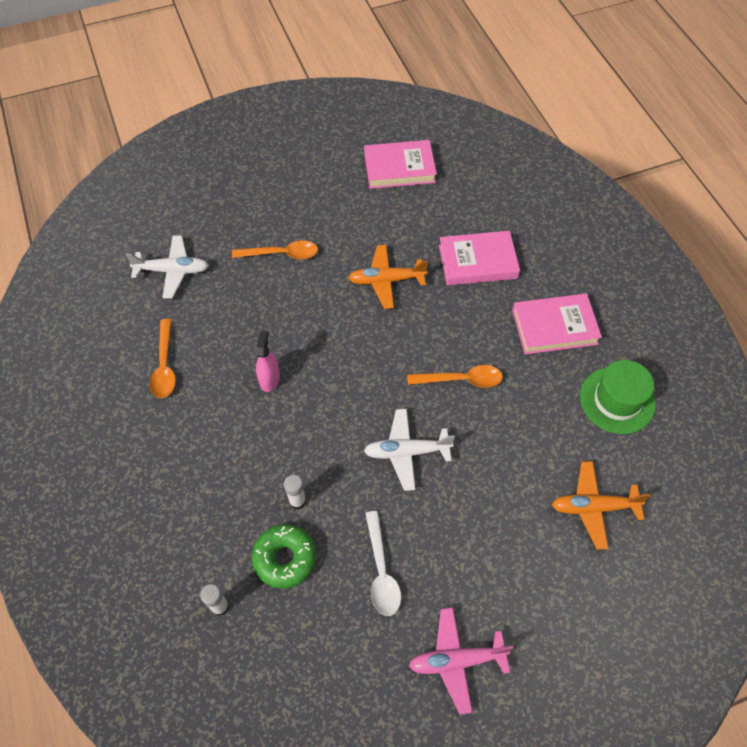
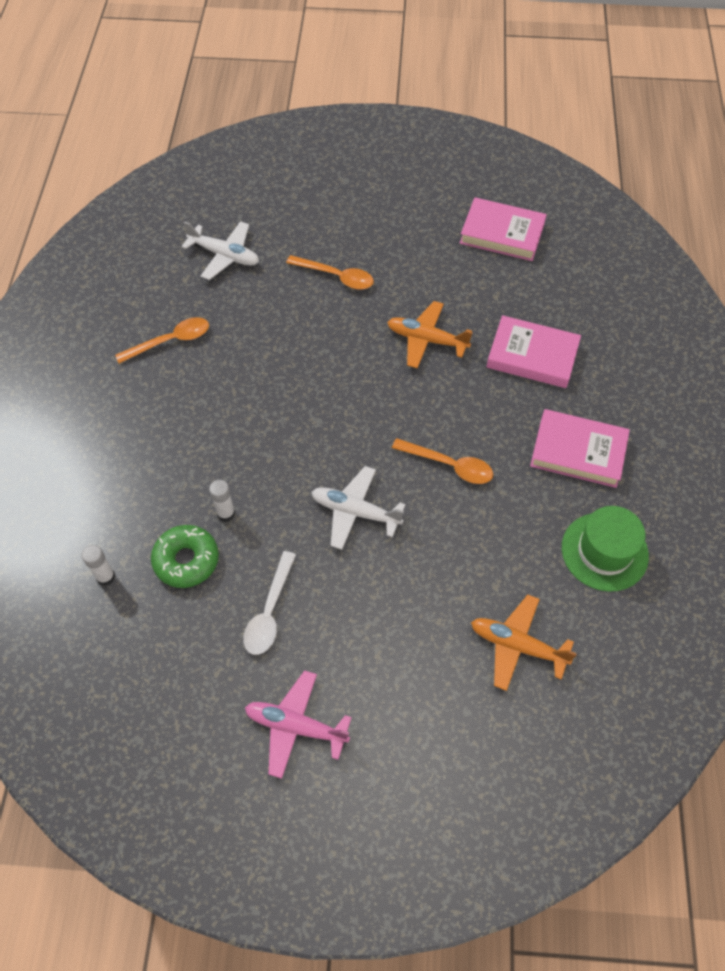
camera: 25 degrees right, 0 degrees up
orange spoon [149,319,176,398] -> orange spoon turned 135 degrees counterclockwise [115,317,209,363]
pink spray bottle [256,331,280,392] -> none

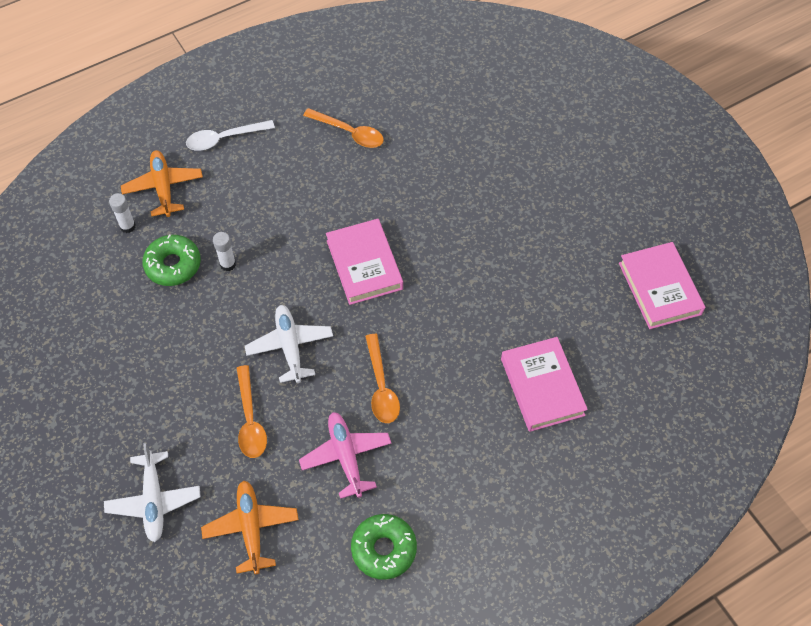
camera: 55 degrees right, 0 degrees up
white plane [182,221,259,280] -> white plane moved to [104,443,201,542]
white spoon [243,551,296,655] -> white spoon moved to [186,120,275,151]
pink plane [245,670,352,779] -> pink plane moved to [299,412,391,499]
orange spoon [286,255,374,290] -> orange spoon moved to [237,365,267,458]
orange plane [387,301,473,369] -> orange plane moved to [121,150,203,217]
pink book [530,409,630,488] -> pink book moved to [326,219,403,305]
green hat [562,506,649,592] -> green donut [351,514,417,580]

